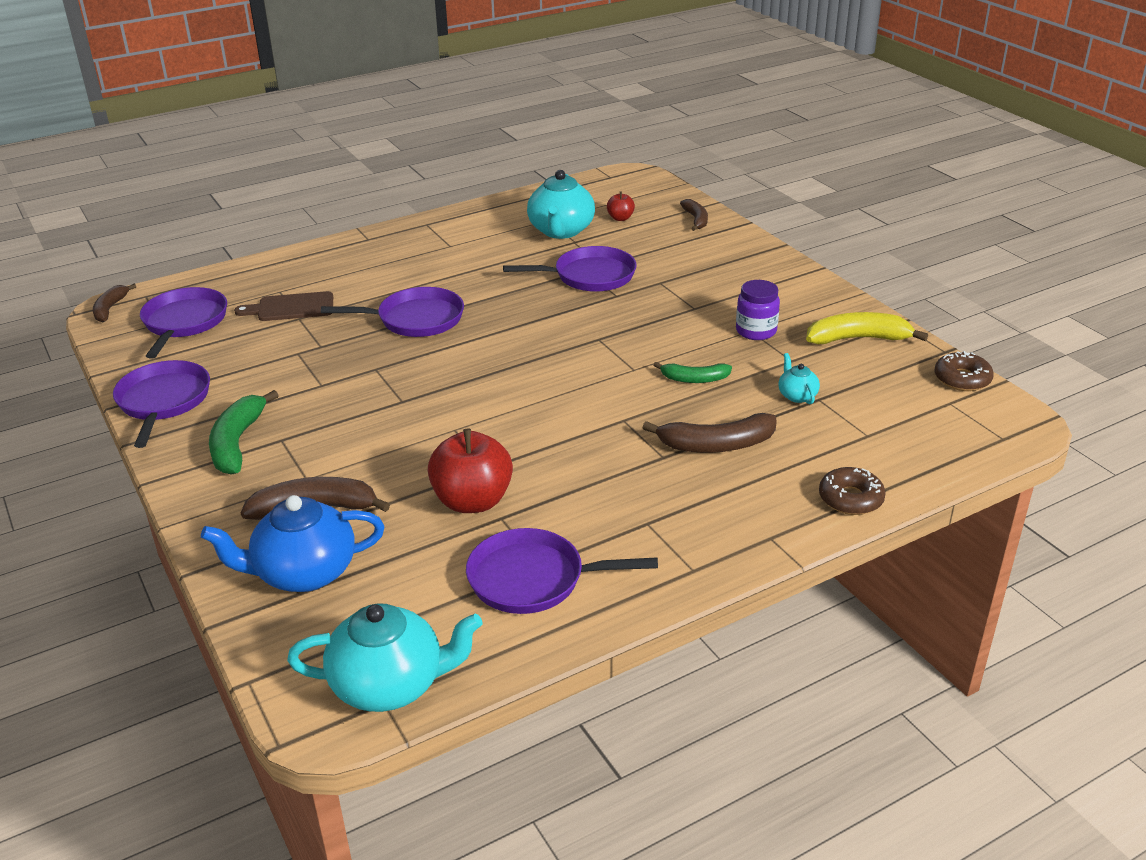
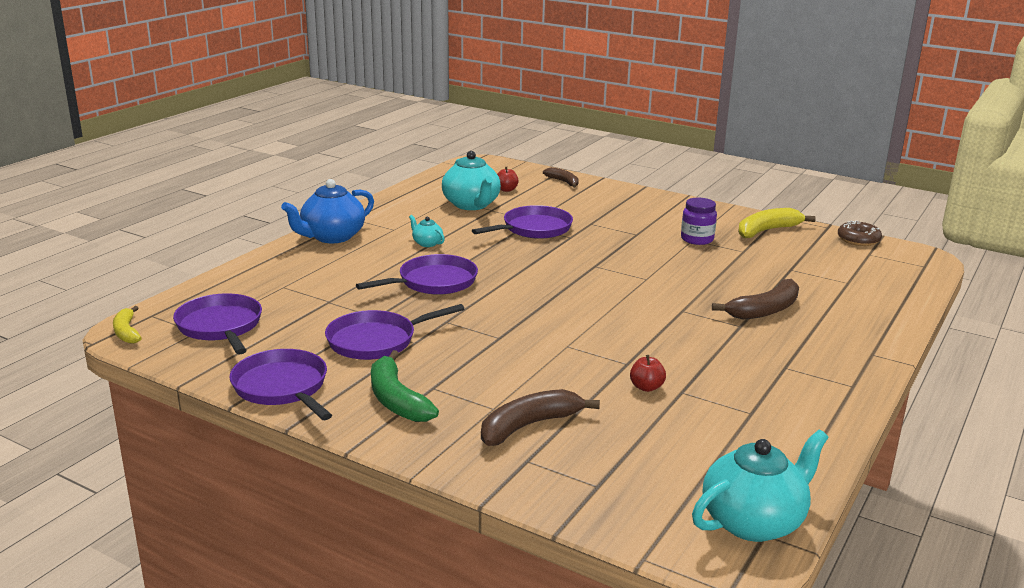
camera: 30 degrees left, 10 degrees down
brown banana [93,284,136,322] -> yellow banana [113,306,142,343]
blue teapot [201,495,384,592] -> blue teapot moved to [281,179,374,243]
brown cutting board [234,291,333,321] -> none
red apple [428,429,513,513] -> red apple [630,355,666,392], size x0.48
purple pan [466,528,658,614] -> purple pan moved to [325,304,464,360]
green banana [653,362,732,383] -> none
turquoise teapot [778,353,820,404] -> turquoise teapot moved to [409,215,445,247]
brown donut [819,467,885,515] -> none

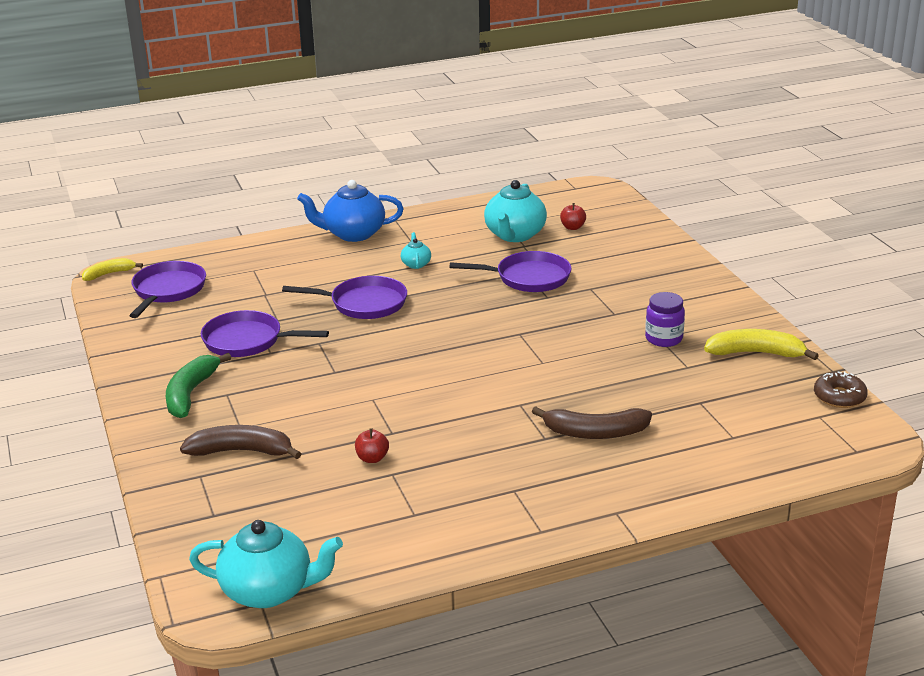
camera: 40 degrees right, 5 degrees up
yellow banana [113,306,142,343] -> yellow banana turned 45 degrees clockwise [82,258,143,281]
purple pan [229,349,332,420] -> none
brown banana [543,167,579,188] -> none

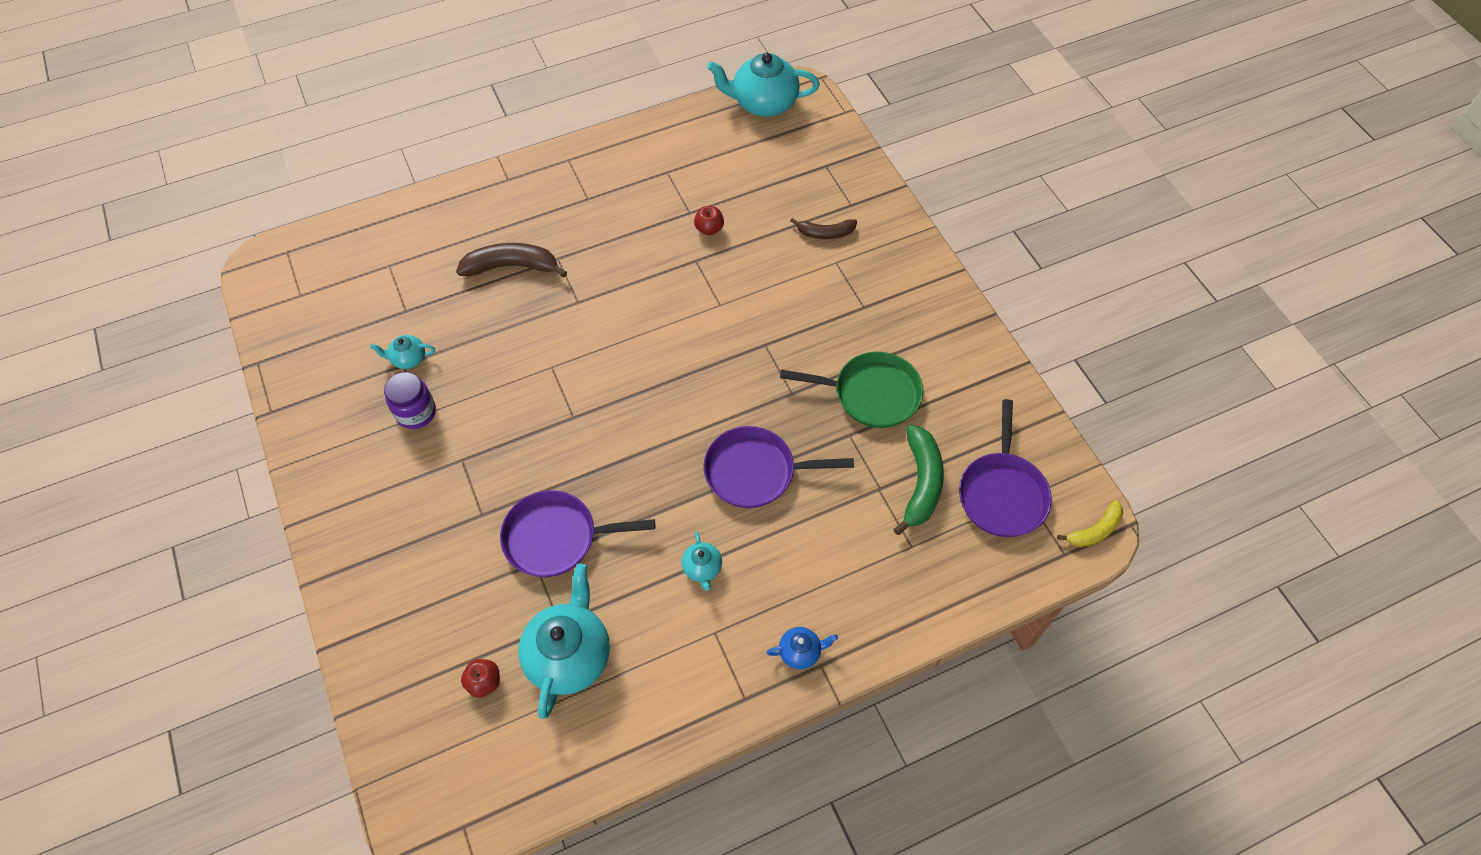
camera: 175 degrees right, 30 degrees up
green banana [166,353,231,418] -> green banana moved to [893,425,944,535]
brown banana [180,425,301,459] -> brown banana [790,218,857,239], size x0.63
purple pan [201,310,329,357] -> green pan [780,352,923,428]
blue teapot [297,180,404,242] -> blue teapot [767,627,838,669], size x0.48
yellow banana [704,329,819,360] -> none
brown donut [814,371,868,408] -> none
none -> turquoise teapot [370,335,435,369]

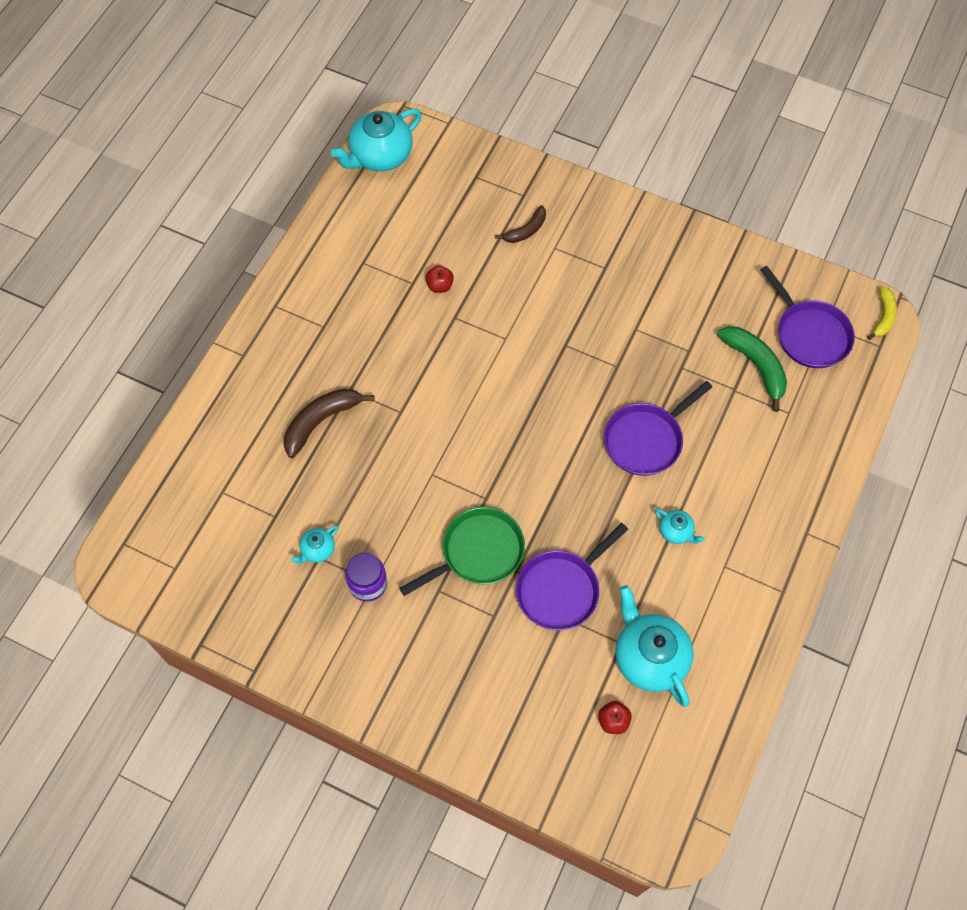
camera: 40 degrees left, 5 degrees up
blue teapot [767,627,838,669] -> none
green pan [780,352,923,428] -> green pan moved to [399,507,525,596]

